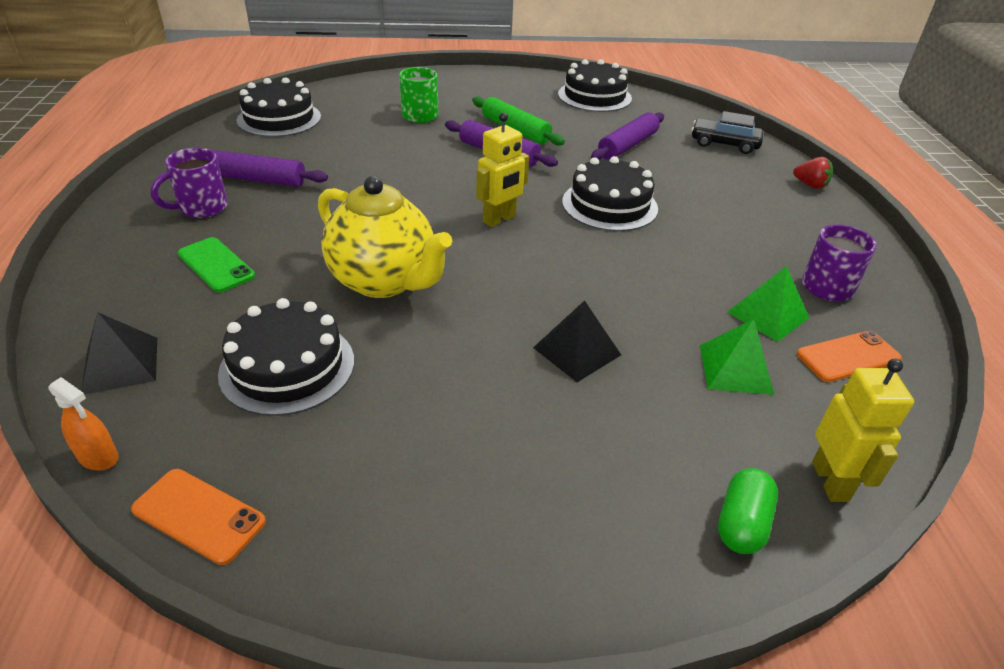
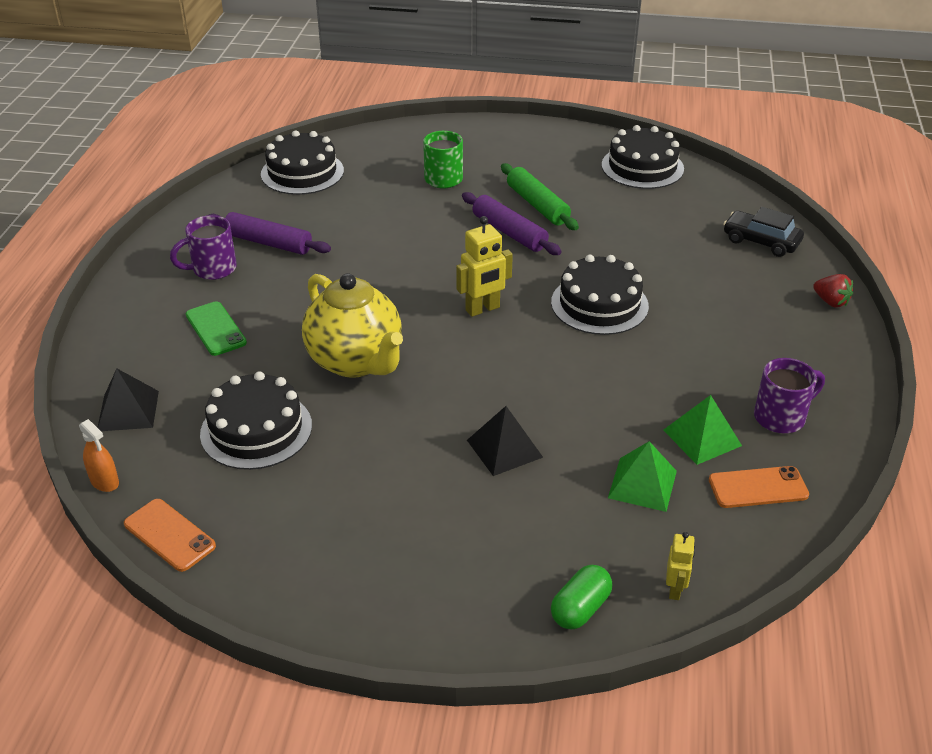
camera: 15 degrees right, 0 degrees up
purple rolling pin [591,112,664,160] -> none
yellow robot [812,359,914,502] -> yellow robot [666,532,695,600], size x0.60

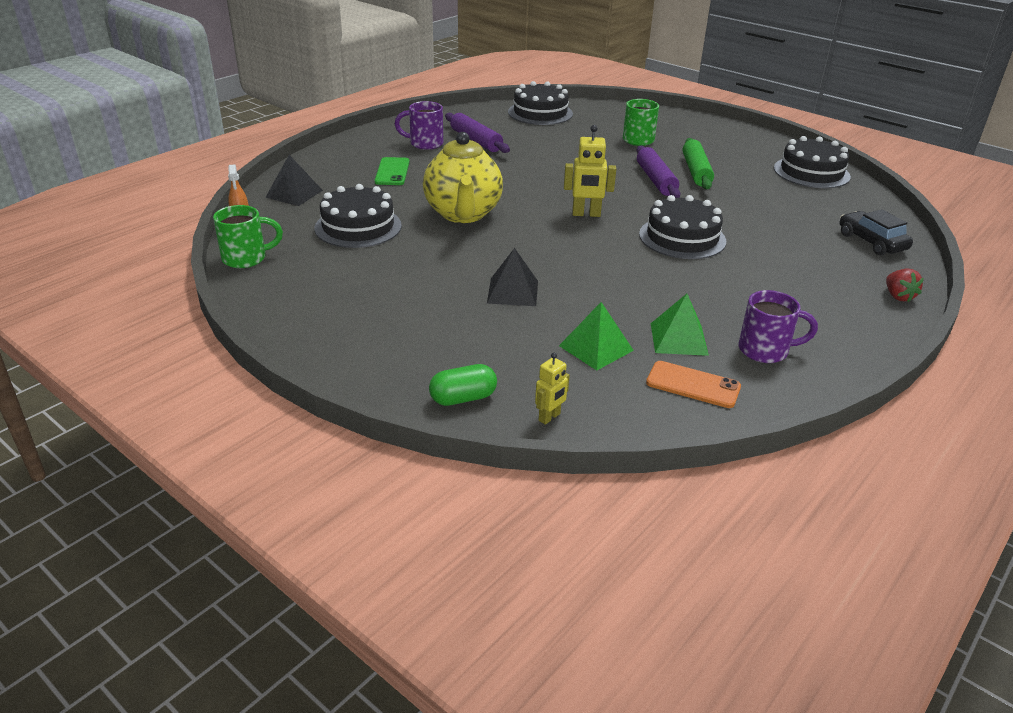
camera: 30 degrees right, 5 degrees down
orange phone [124,499,216,572] -> green mug [213,205,283,268]

